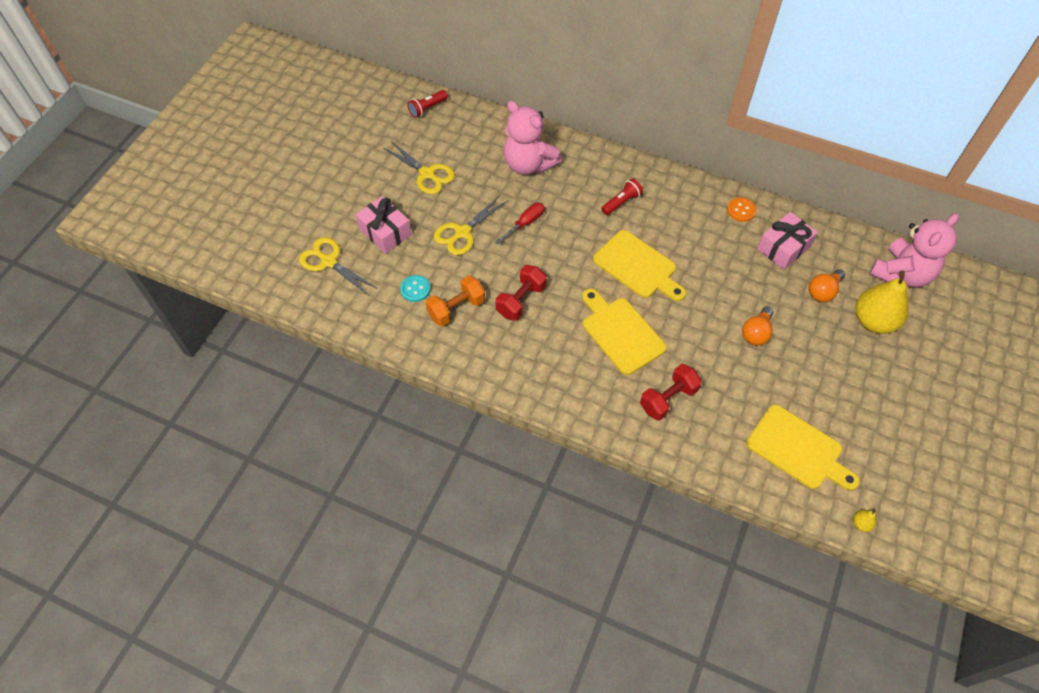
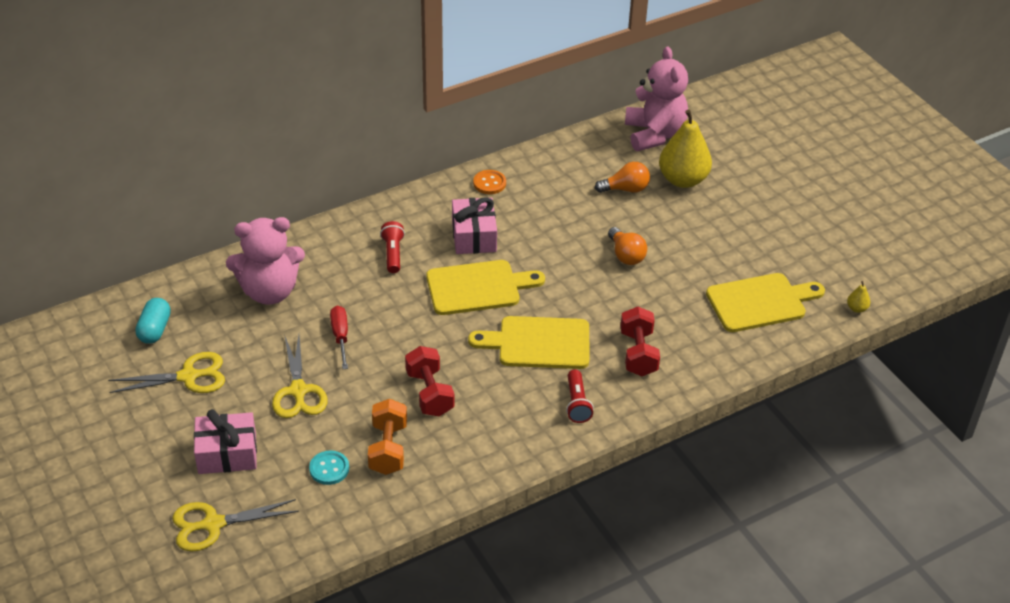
camera: 55 degrees left, 15 degrees down
red flashlight [407,90,448,118] -> red flashlight moved to [566,369,594,423]
pink gift [757,212,818,270] -> pink gift moved to [452,197,497,254]
orange light bulb [809,269,845,302] -> orange light bulb turned 90 degrees counterclockwise [595,162,650,193]
none -> turquoise capsule [135,298,171,344]

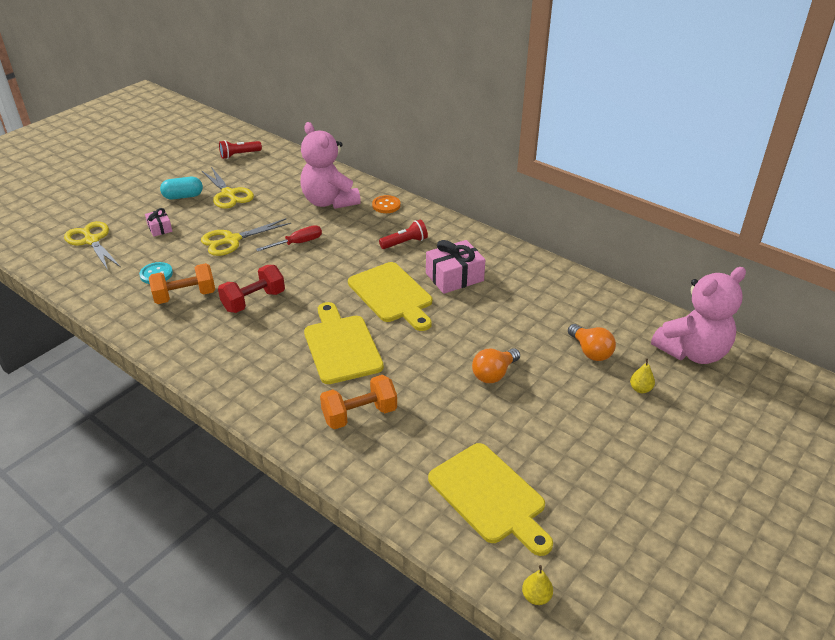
camera: 70 degrees right, 5 degrees down
turquoise capsule [135,298,171,344] -> turquoise capsule moved to [160,177,203,199]
pink gift [194,409,257,474] -> pink gift [145,208,172,237], size x0.55
orange button [473,170,506,194] -> orange button moved to [372,195,401,213]
red flashlight [566,369,594,423] -> red flashlight moved to [219,140,262,159]
red dumbbell [621,307,660,376] -> orange dumbbell [320,375,397,429]
yellow pear [659,109,712,188] -> yellow pear [630,358,655,393], size x0.40

